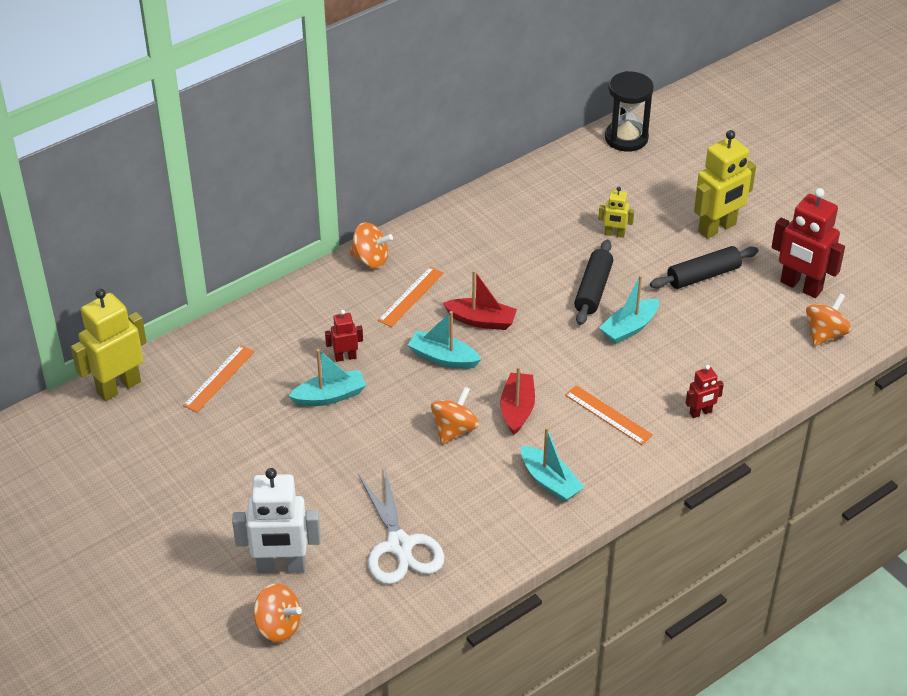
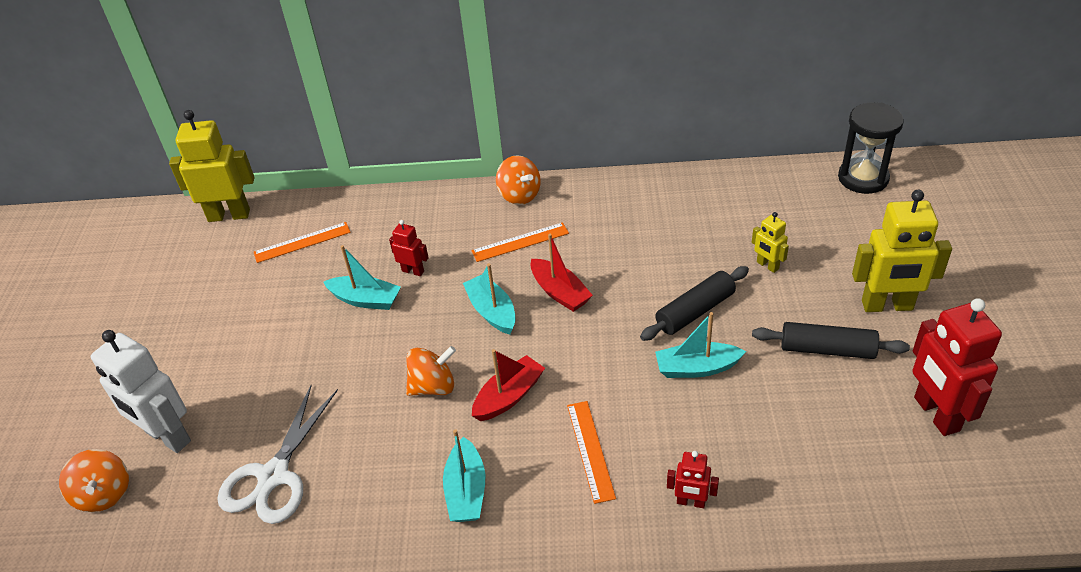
camera: 40 degrees right, 0 degrees up
orange spinning top [806,293,851,346] -> none

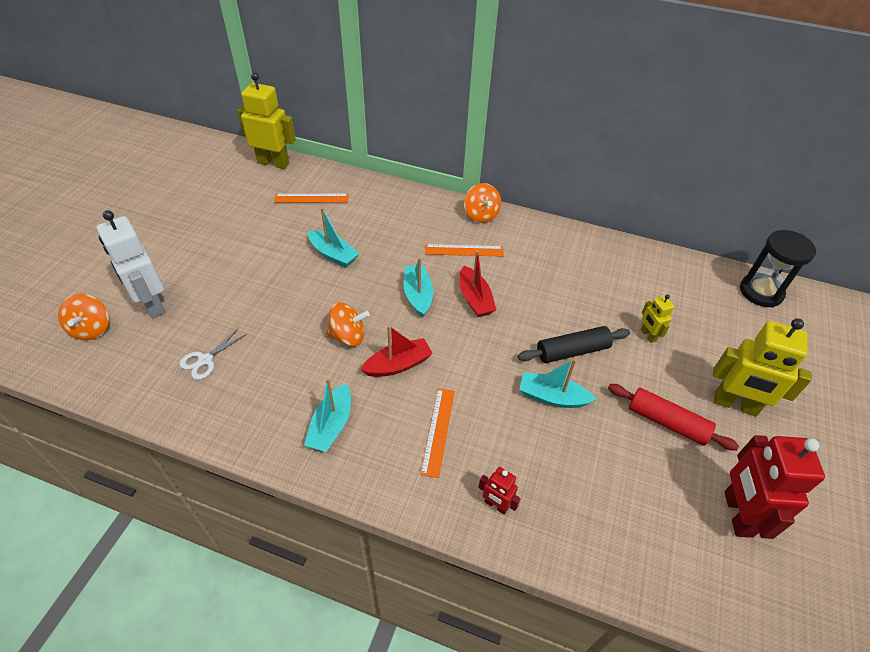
camera: 15 degrees right, 5 degrees up
white scissors [217,385,338,524] -> white scissors [179,328,247,380], size x0.55
red robot [389,220,429,276] -> none
black rolling pin [752,322,910,359] -> red rolling pin [608,384,739,451]

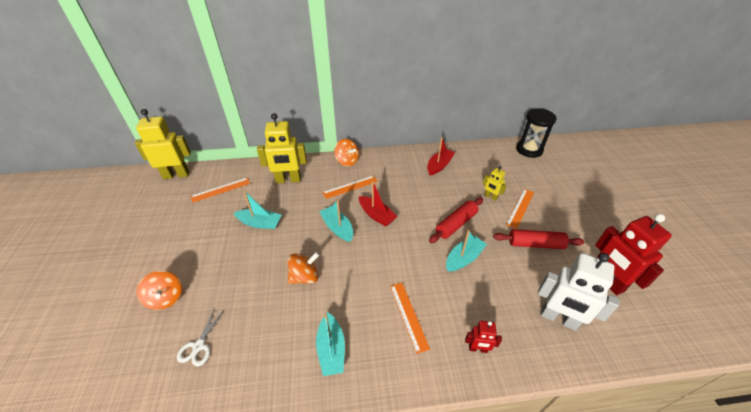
camera: 25 degrees left, 5 degrees down
orange spinning top [58,294,109,340] -> orange spinning top moved to [136,271,182,310]
white robot [97,210,166,318] -> white robot moved to [538,253,620,331]
red boat [361,325,433,377] -> red boat moved to [427,137,455,175]
black rolling pin [518,326,630,363] -> red rolling pin [429,198,483,243]
turquoise boat [519,359,597,408] -> turquoise boat turned 150 degrees clockwise [446,230,487,272]
yellow robot [713,318,812,417] -> yellow robot moved to [257,113,307,183]
none -> orange ruler [506,189,534,229]

